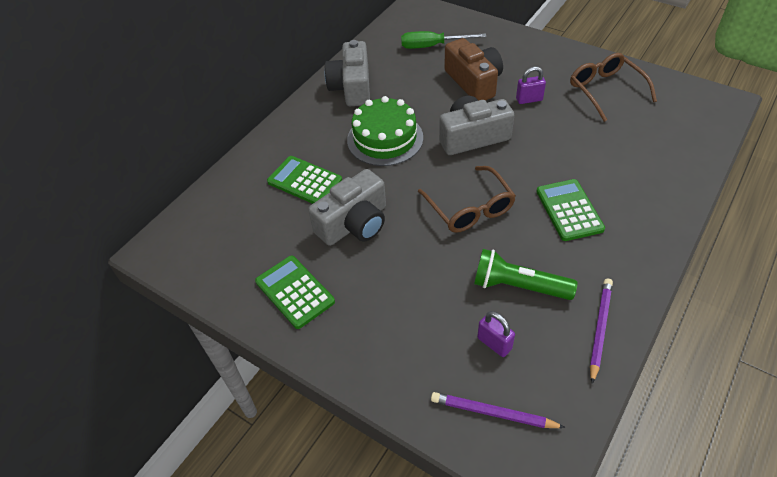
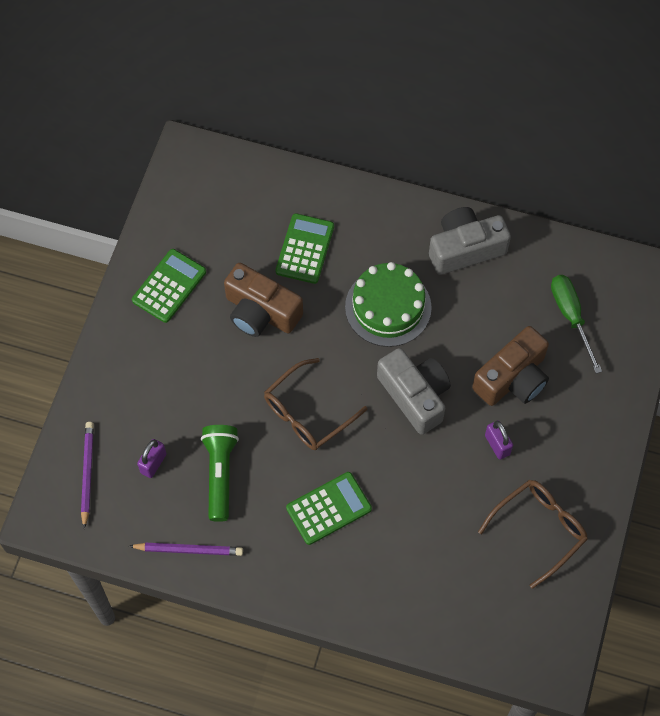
camera: 70 degrees right, 15 degrees up
grey camera [308,169,386,246] -> brown camera [224,263,303,337]

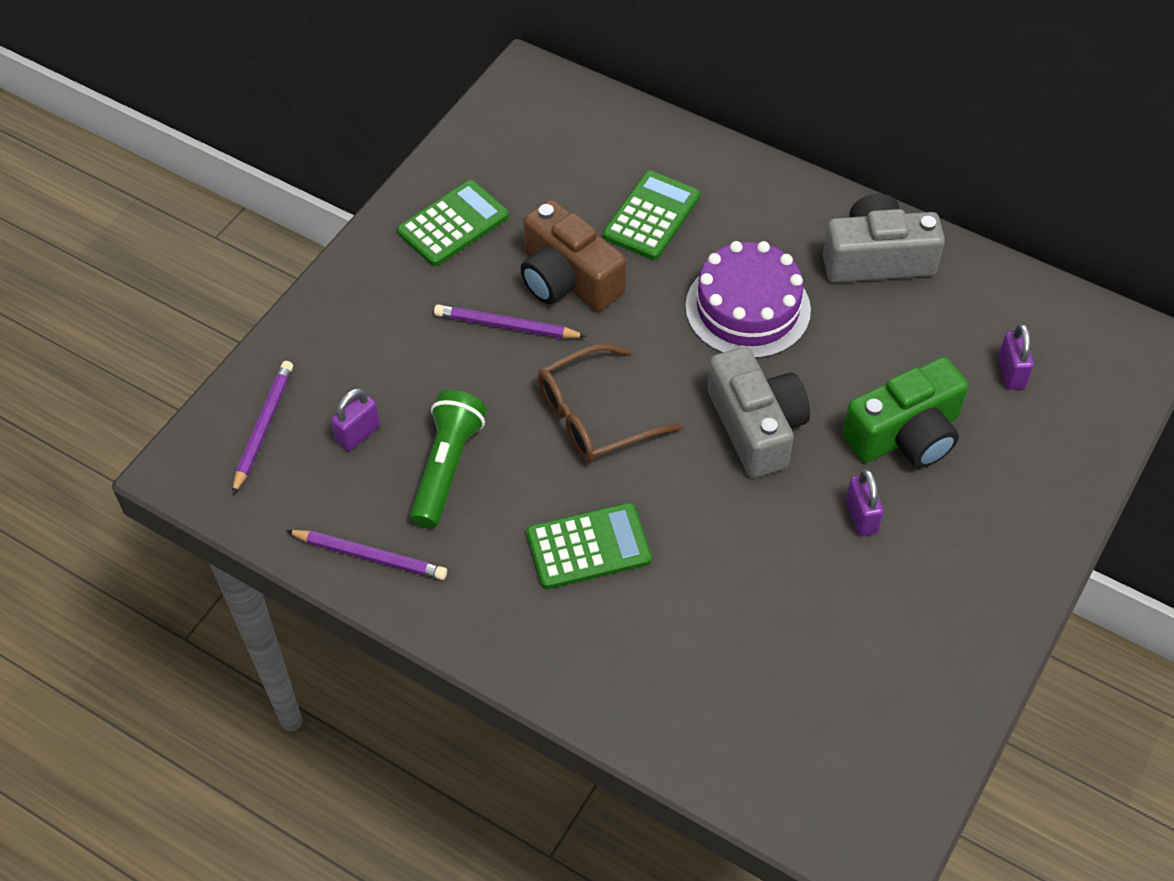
camera: 15 degrees right, 10 degrees down
green cake [345,262,432,347] -> purple cake [685,241,811,359]
brown camera [472,326,549,406] -> green camera [843,357,969,468]
brown glasses [478,480,588,589] -> none
green screwdriver [551,275,602,374] -> purple padlock [998,324,1034,390]
none -> purple pencil [434,304,587,338]

